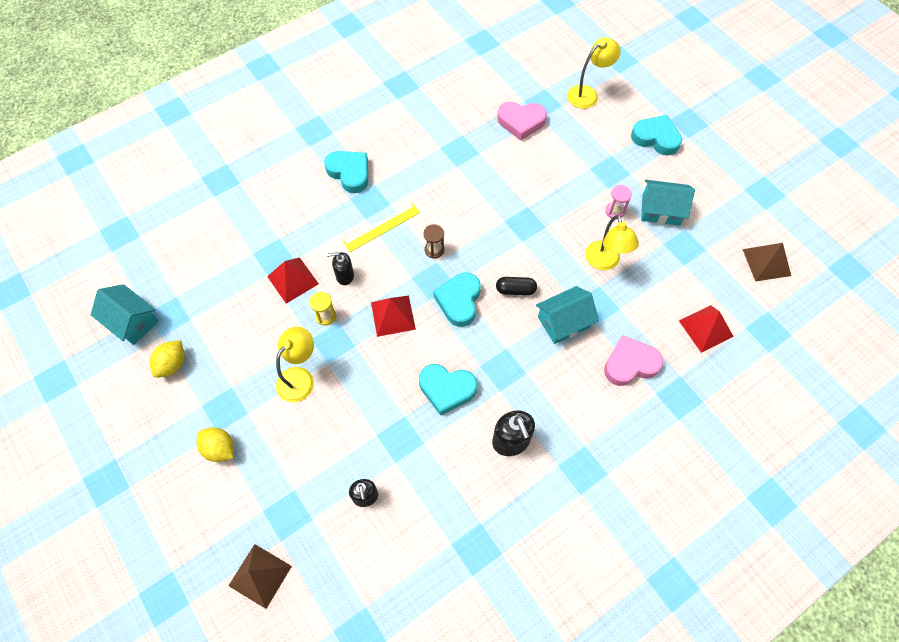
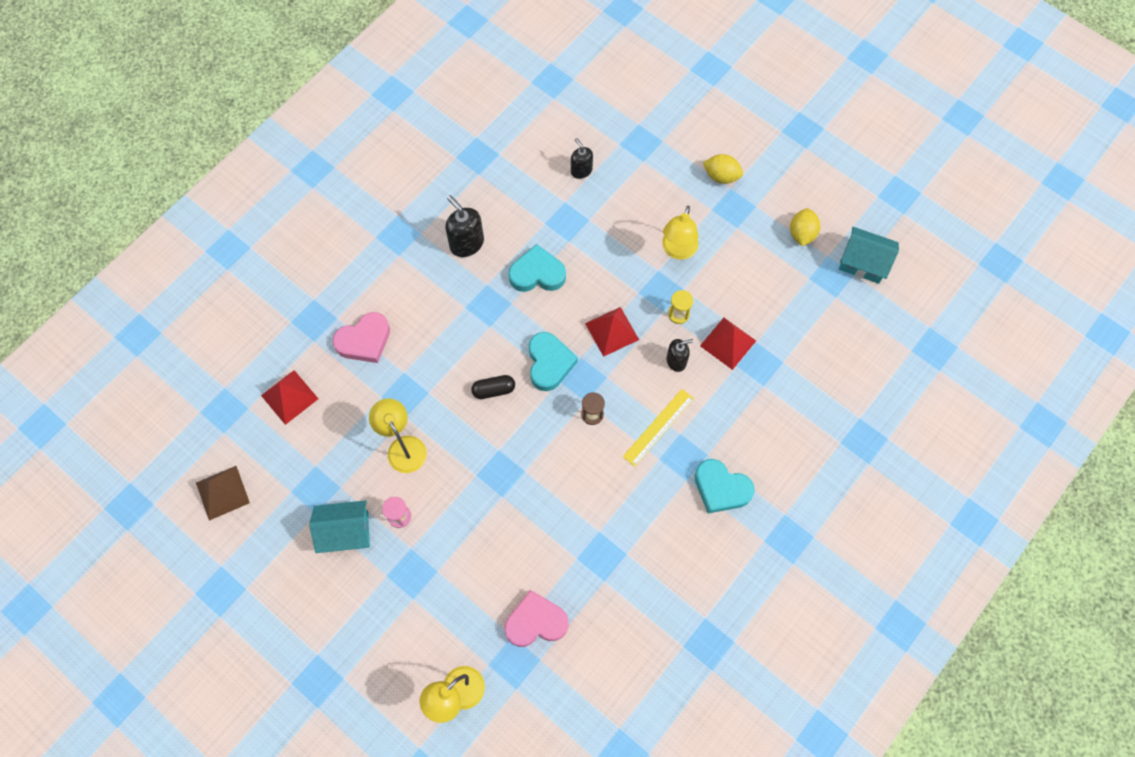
camera: 165 degrees right, 5 degrees up
brown pyramid [228,544,292,609] -> none
turquoise house [536,286,599,344] -> none
turquoise heart [631,115,682,156] -> none

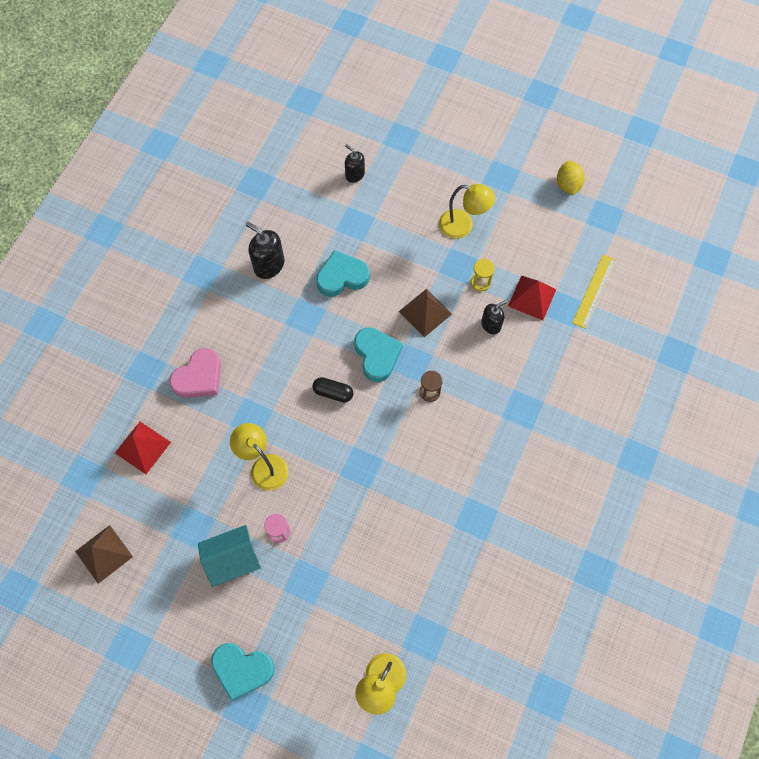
camera: 15 degrees left, 0 degrees up
black capsule [471,375,515,399] -> black capsule turned 45 degrees clockwise [312,377,353,402]
pink heart [505,590,568,647] -> none
red pyramid [585,307,639,357] -> brown pyramid [399,289,452,337]
yellow ruler [623,389,694,467] -> yellow ruler moved to [573,254,616,329]
yellow lamp [662,206,698,260] -> yellow lamp turned 75 degrees counterclockwise [439,184,495,239]
turquoise heart [695,459,755,514] -> turquoise heart moved to [211,643,275,700]
yellow lemon [703,154,743,184] -> none
turquoise house [839,227,899,284] -> none

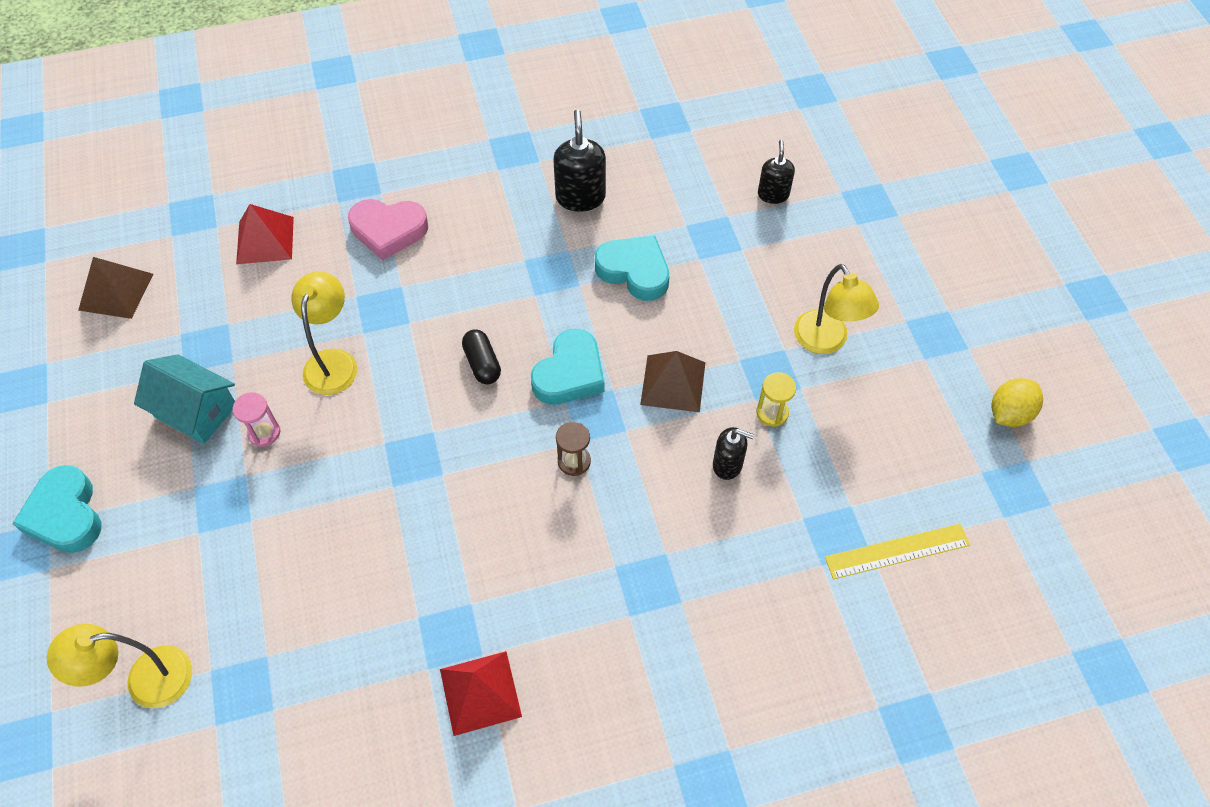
camera: 50 degrees right, 10 degrees down
red pyramid [508,276,556,320] -> red pyramid moved to [440,651,522,736]

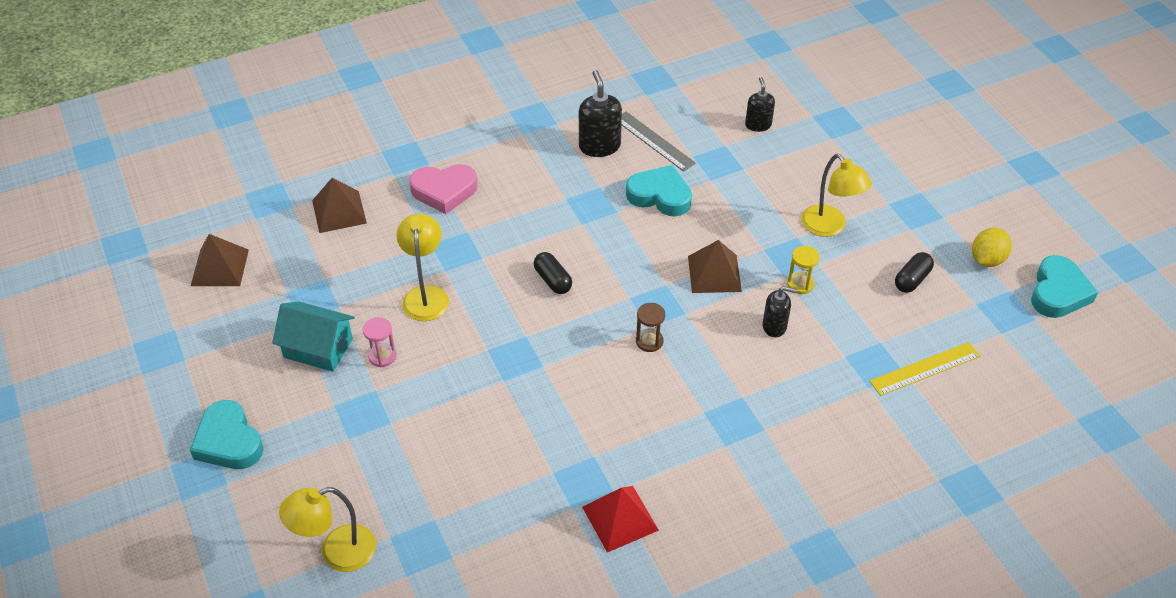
camera: 10 degrees left, 10 degrees down
red pyramid [236,204,294,264] -> brown pyramid [312,178,367,233]
turquoise heart [531,329,605,405] -> turquoise heart moved to [1031,255,1098,318]
none -> grey ruler [622,112,696,172]
none -> black capsule [895,252,934,293]

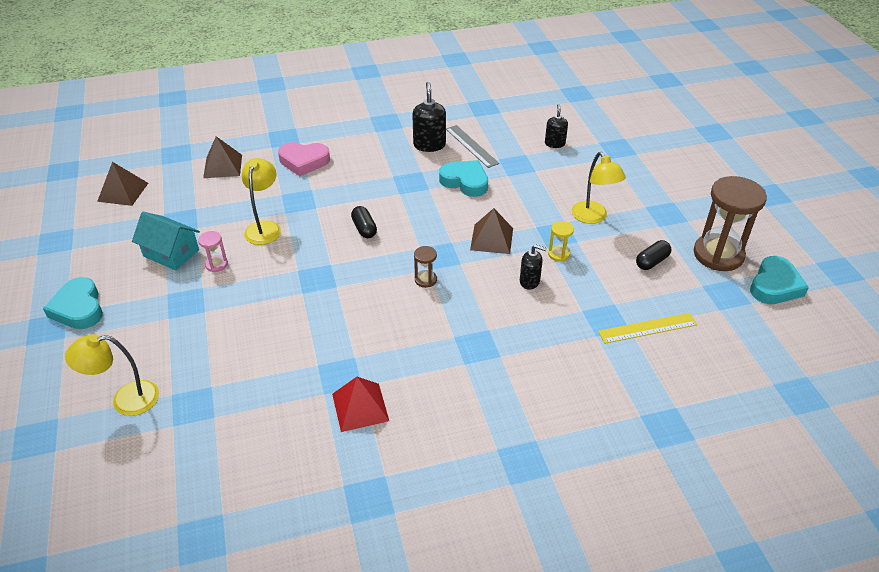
camera: 10 degrees right, 5 degrees down
yellow lemon [972,228,1012,267] -> brown hourglass [694,176,767,271]

